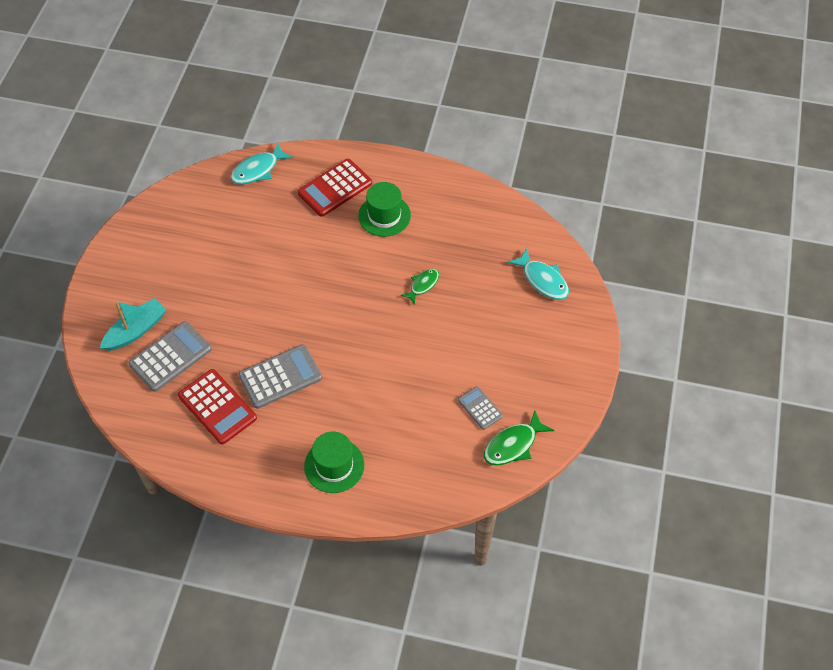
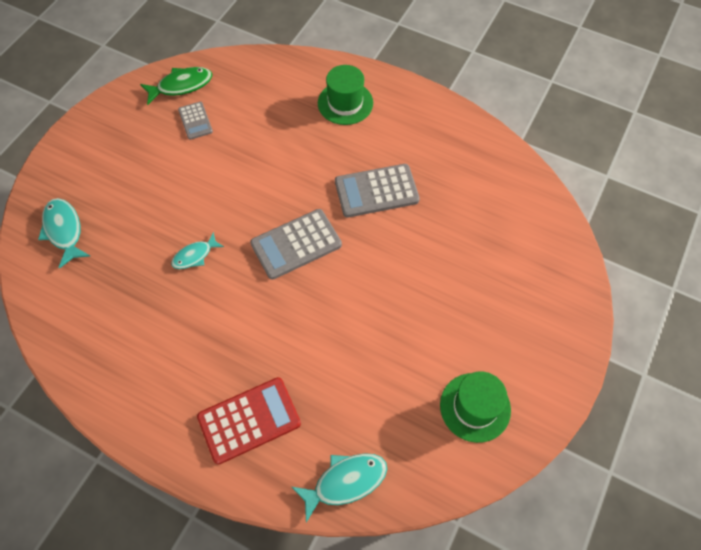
camera: 165 degrees left, 5 degrees up
turquoise boat [100,298,166,351] -> none
grey calculator [128,321,212,392] -> grey calculator moved to [250,209,342,280]
red calculator [178,369,257,444] -> none
green hat [358,182,411,237] -> green hat moved to [440,372,511,443]
green fish [401,269,439,305] -> turquoise fish [171,232,224,269]

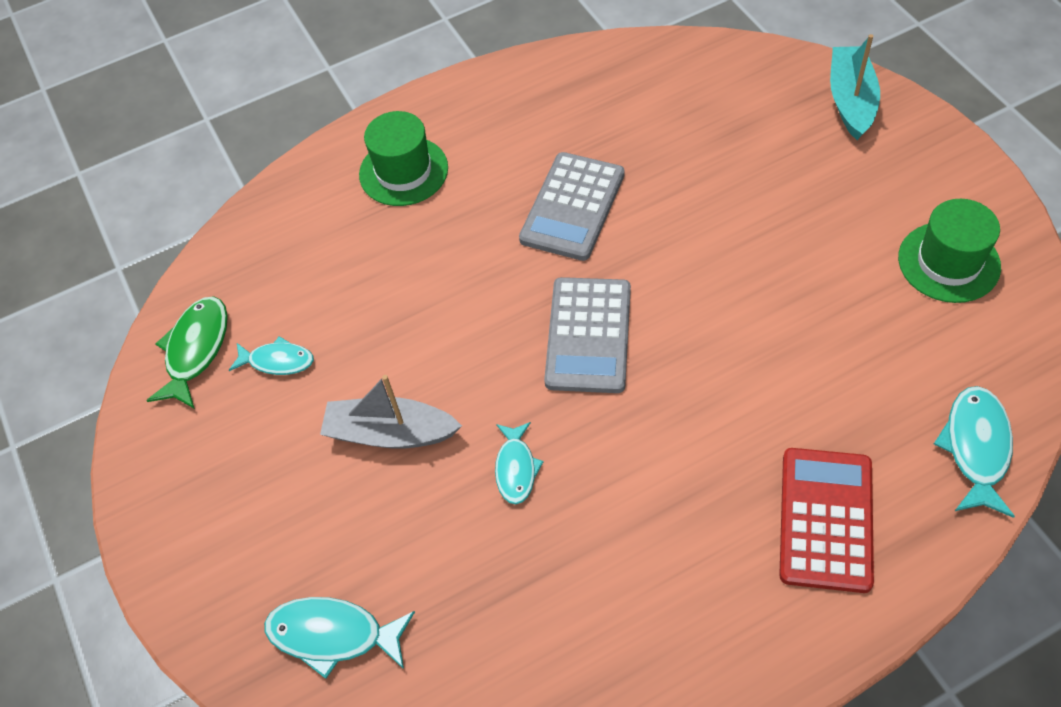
camera: 50 degrees left, 5 degrees down
grey calculator [178,102,213,140] -> turquoise fish [229,336,314,375]
none -> grey boat [320,375,462,449]
none -> turquoise boat [830,34,880,140]

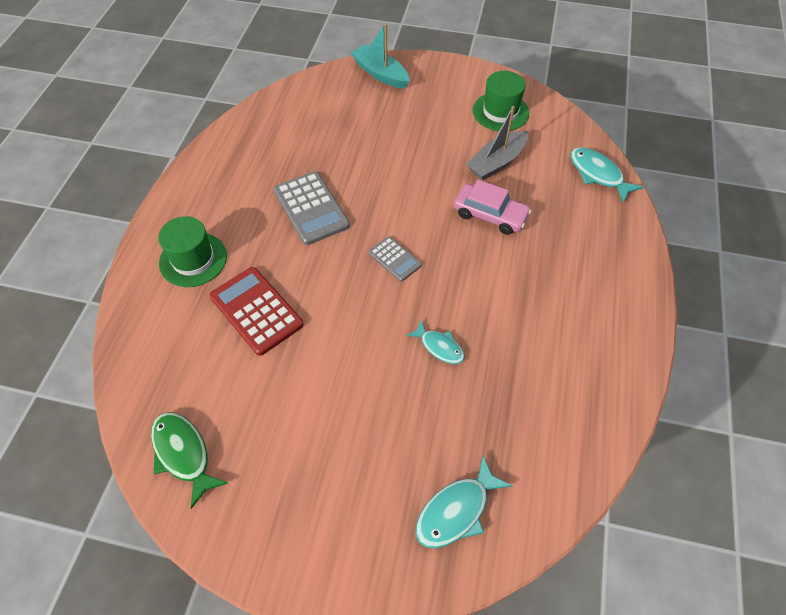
camera: 55 degrees left, 0 degrees up
turquoise fish [229,336,314,375] -> none
grey boat [320,375,462,449] -> grey boat moved to [466,106,528,180]
grey calculator [544,277,631,393] -> grey calculator [369,236,422,282], size x0.57
red calculator [779,448,874,593] -> red calculator moved to [210,267,304,356]
none -> pink car [453,179,531,235]

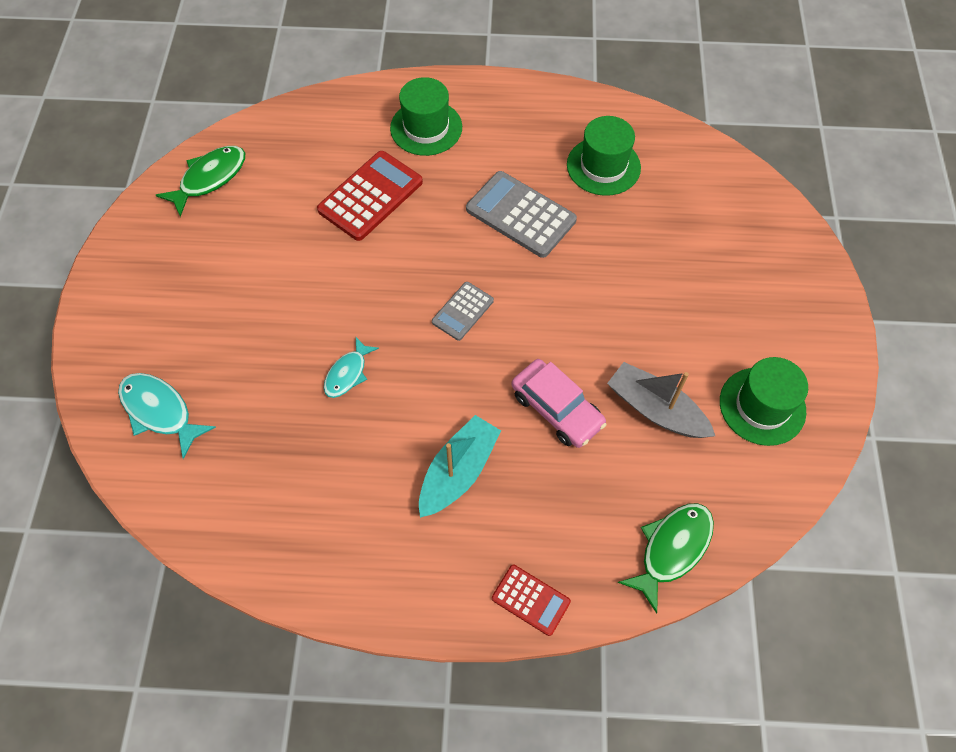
camera: 80 degrees right, 5 degrees up
grey calculator [274,171,350,245] -> grey calculator turned 75 degrees clockwise [466,171,577,258]
turquoise boat [351,24,410,89] -> turquoise boat moved to [419,415,501,518]
pink car [453,179,531,235] -> pink car turned 60 degrees counterclockwise [511,359,606,448]
turquoise fish [570,147,644,203] -> green fish [618,503,714,614]
none -> red calculator [492,565,571,636]
none -> green hat [567,116,641,196]

